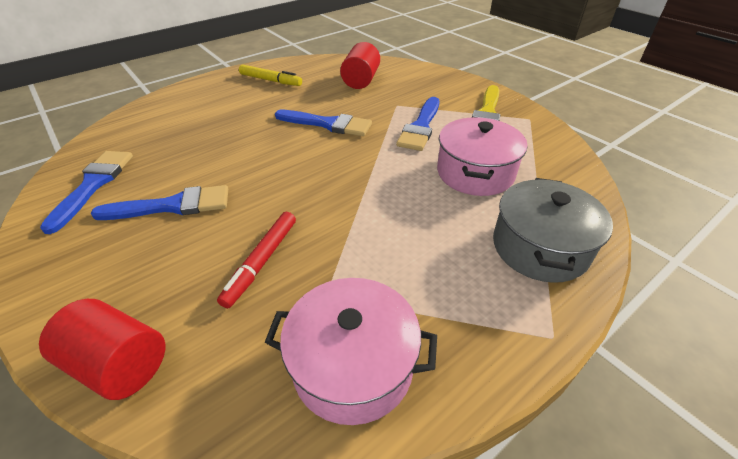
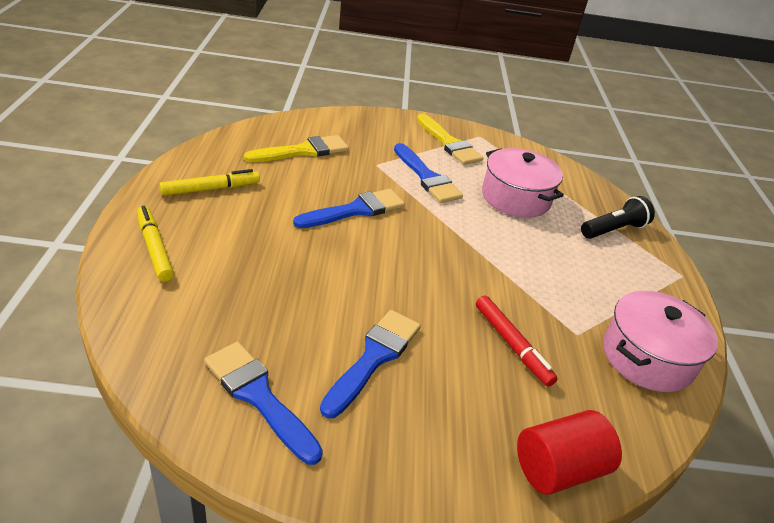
camera: 55 degrees left, 5 degrees down
red cylinder [340,42,380,89] -> yellow brush [244,135,349,162]
grey pot [493,178,613,283] -> black flashlight [581,196,655,239]
none -> yellow marker [137,206,174,282]

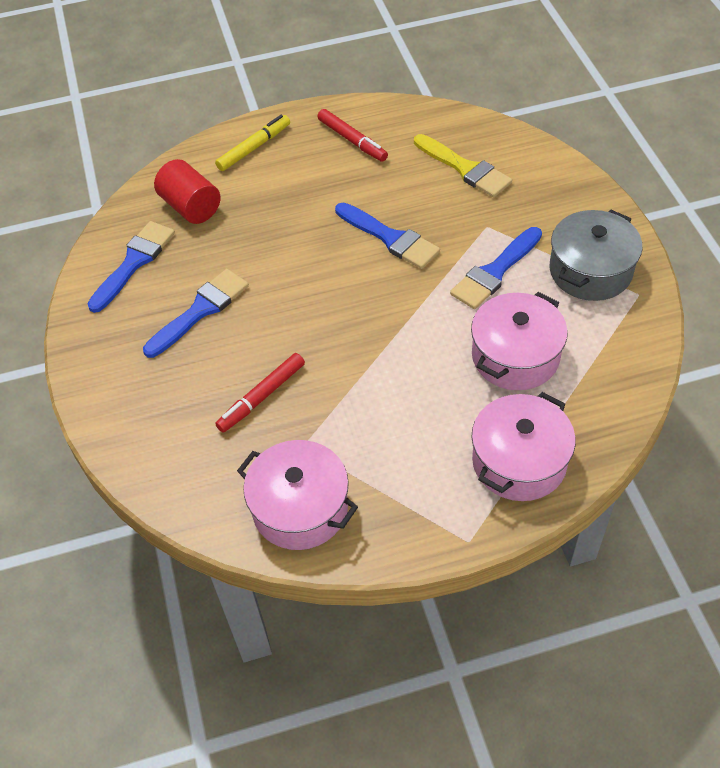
camera: 80 degrees right, 15 degrees up
yellow marker [159,169,260,196] -> red marker [317,109,388,162]
blue brush [320,310,421,419] -> blue brush turned 60 degrees counterclockwise [143,269,249,358]
yellow brush [417,114,483,165] -> grey pot [550,210,643,301]
red cylinder [517,410,622,495] -> red cylinder moved to [154,159,221,224]
black flashlight [581,196,655,239] -> pink pot [472,392,576,501]

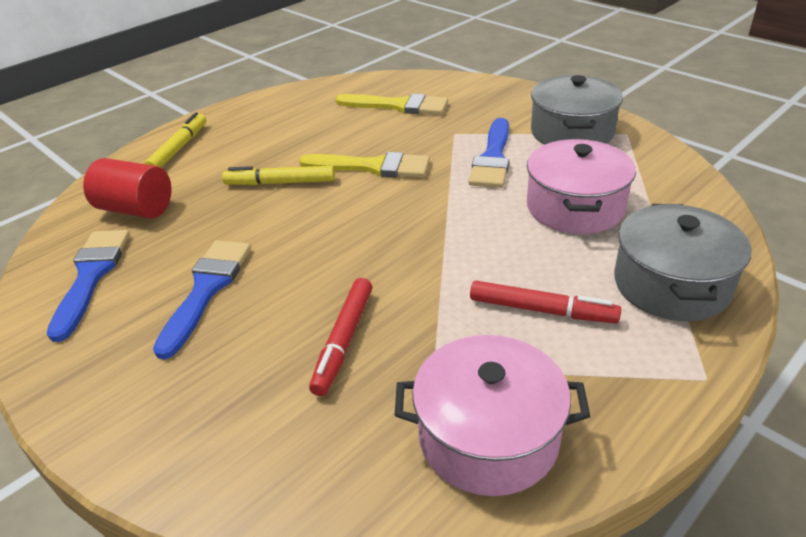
camera: 30 degrees left, 15 degrees down
red marker [317,109,388,162] -> red marker moved to [470,281,621,323]
blue brush [335,203,440,269] -> yellow brush [299,152,430,178]
pink pot [472,392,576,501] -> grey pot [614,204,751,321]
none -> yellow marker [222,166,335,185]

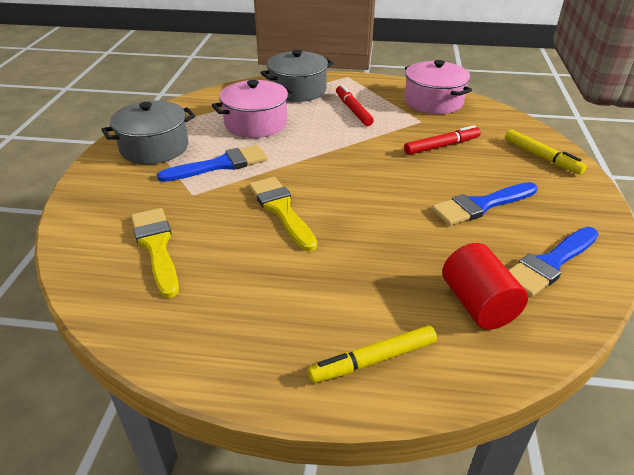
camera: 130 degrees left, 0 degrees up
yellow marker [222,166,335,185] -> yellow marker moved to [505,129,587,175]

